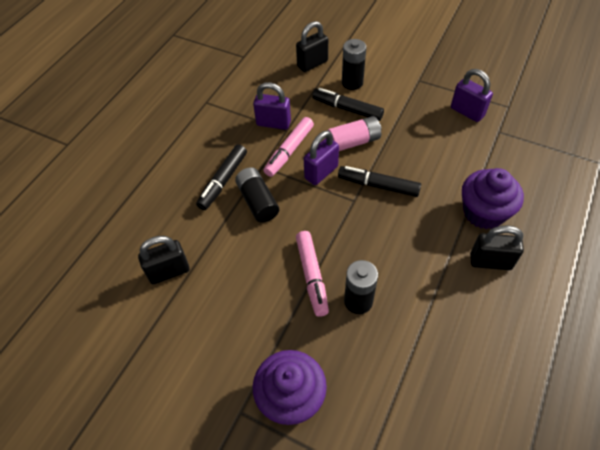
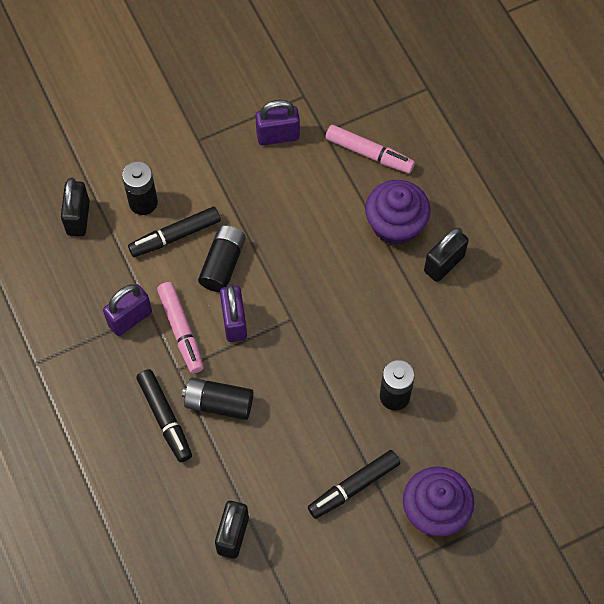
camera: 55 degrees left, 10 degrees up
pink marker [296,231,329,317] -> pink marker moved to [325,125,415,173]
pink battery [327,116,382,151] -> black battery [198,225,246,292]
black marker [338,166,421,197] -> black marker moved to [308,450,400,519]

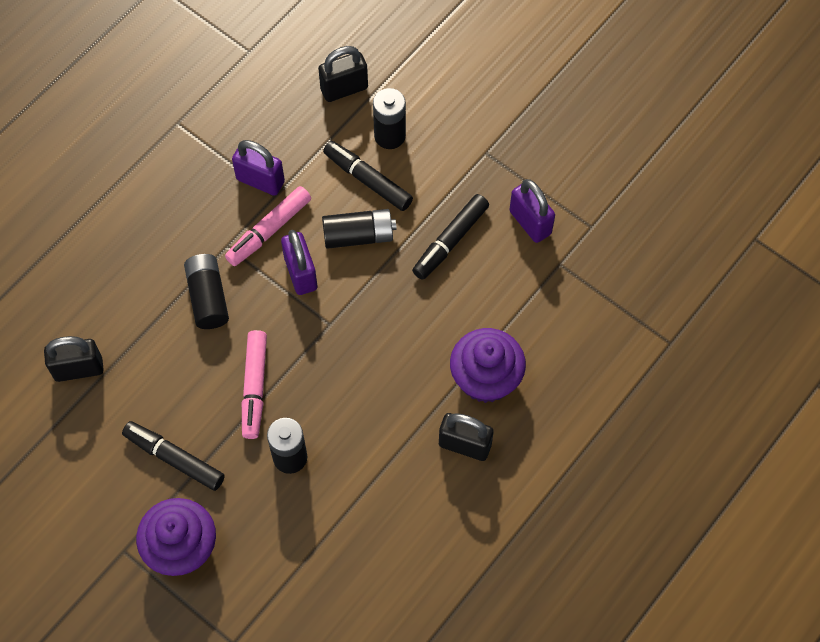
camera: 65 degrees right, 0 degrees up
black marker [136,369,192,462] -> black marker moved to [412,194,489,280]
purple padlock [220,284,247,342] -> purple padlock turned 75 degrees counterclockwise [281,230,317,295]
pink marker [325,125,415,173] -> pink marker moved to [242,330,267,439]

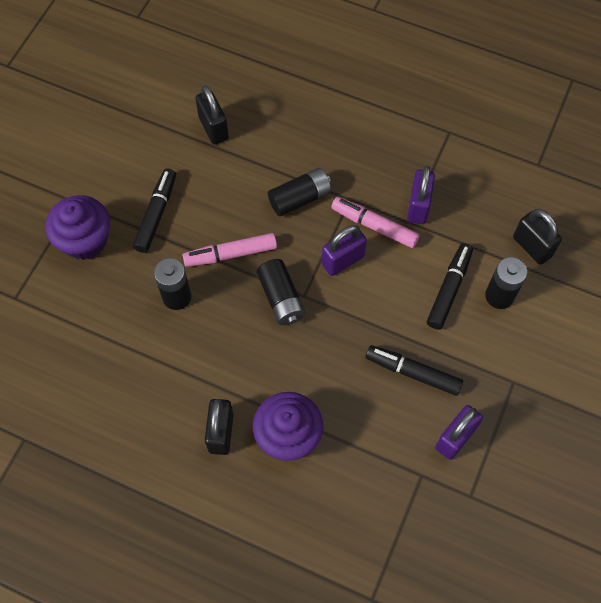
camera: 75 degrees right, 0 degrees up
black battery [322,209,397,249] -> black battery moved to [256,259,305,325]

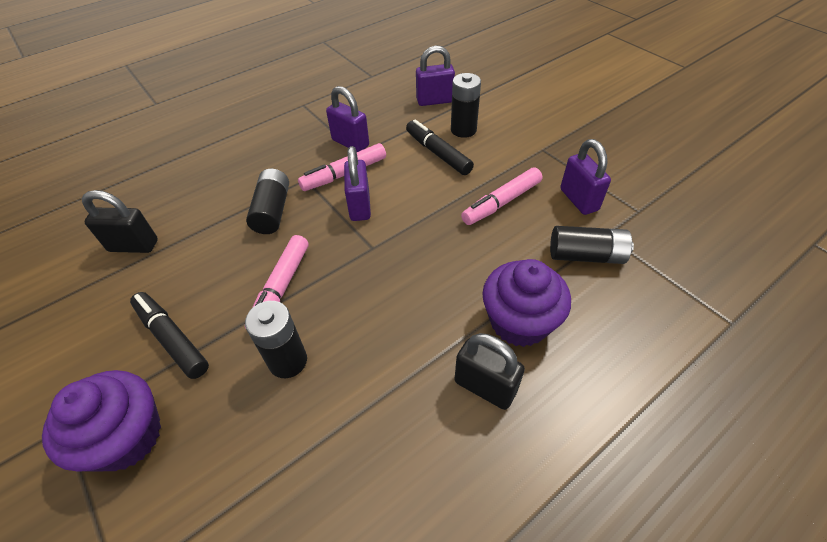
camera: 60 degrees left, 15 degrees down
black battery [256,259,305,325] -> black battery moved to [550,226,634,264]
black marker [366,345,463,396] -> pink marker [461,168,542,225]
black padlock [513,209,562,265] -> purple padlock [416,45,455,106]

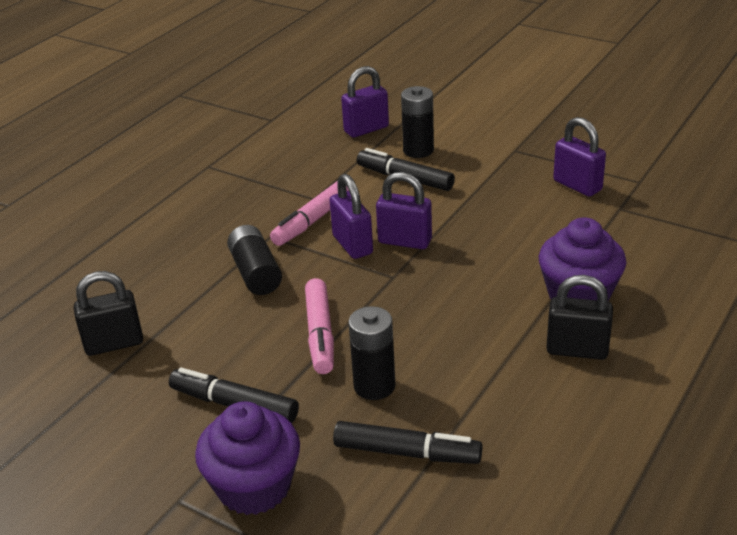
camera: 20 degrees left, 15 degrees down
purple padlock [326,86,369,152] -> purple padlock moved to [376,172,432,249]
pink marker [461,168,542,225] -> none
black battery [550,226,634,264] -> none
none -> black marker [333,421,483,464]

